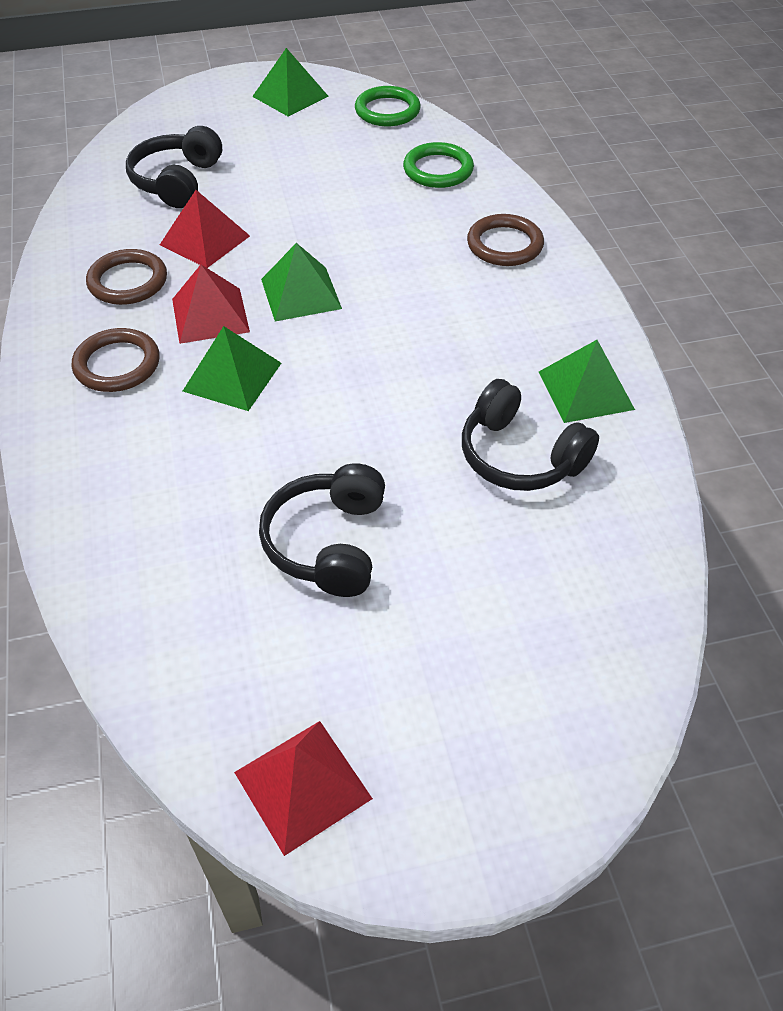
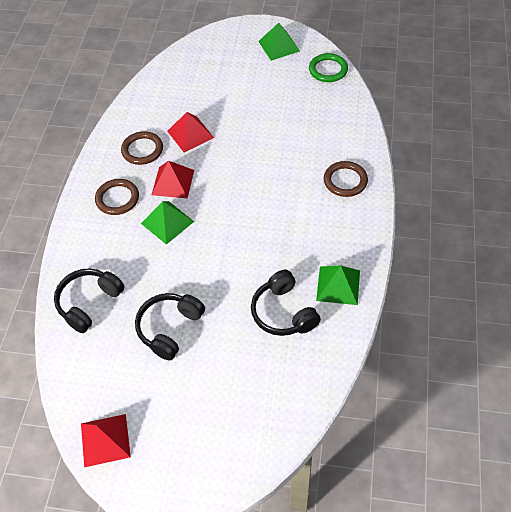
camera: 25 degrees right, 5 degrees up
black headphones [126,126,222,208] -> black headphones moved to [54,269,125,333]
green pyramid [261,243,342,321] -> none
green ring [403,142,474,188] -> none

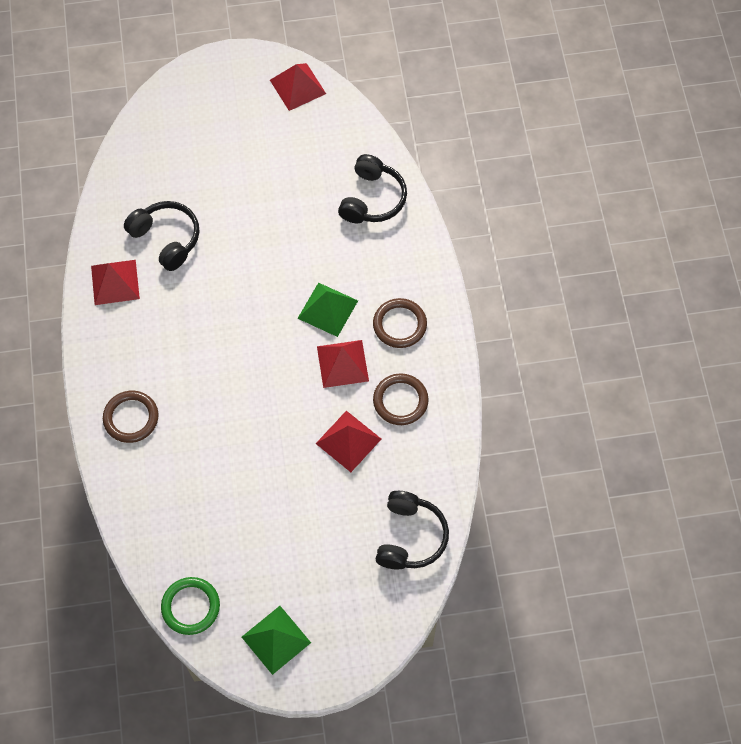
camera: 160 degrees right, 10 degrees up
black headphones [135,293,205,361] -> black headphones moved to [376,491,449,570]
green pyramid [316,266,360,305] -> red pyramid [91,260,140,305]

